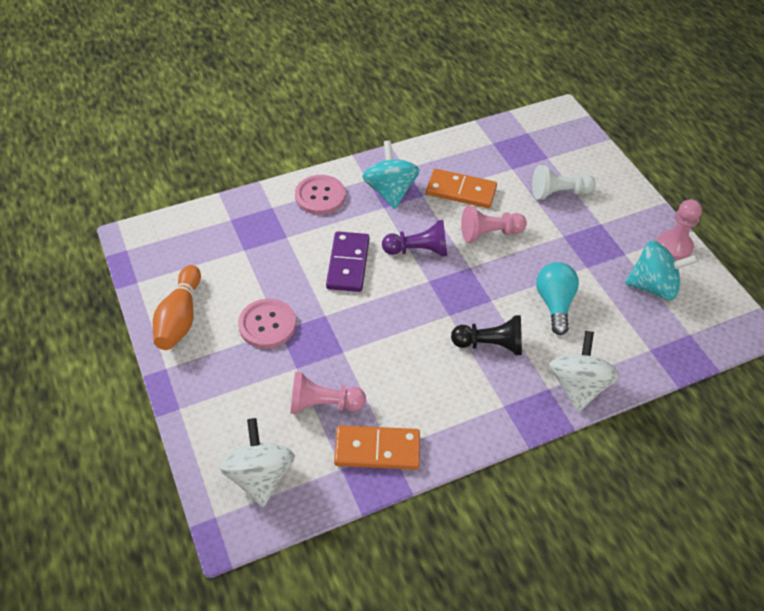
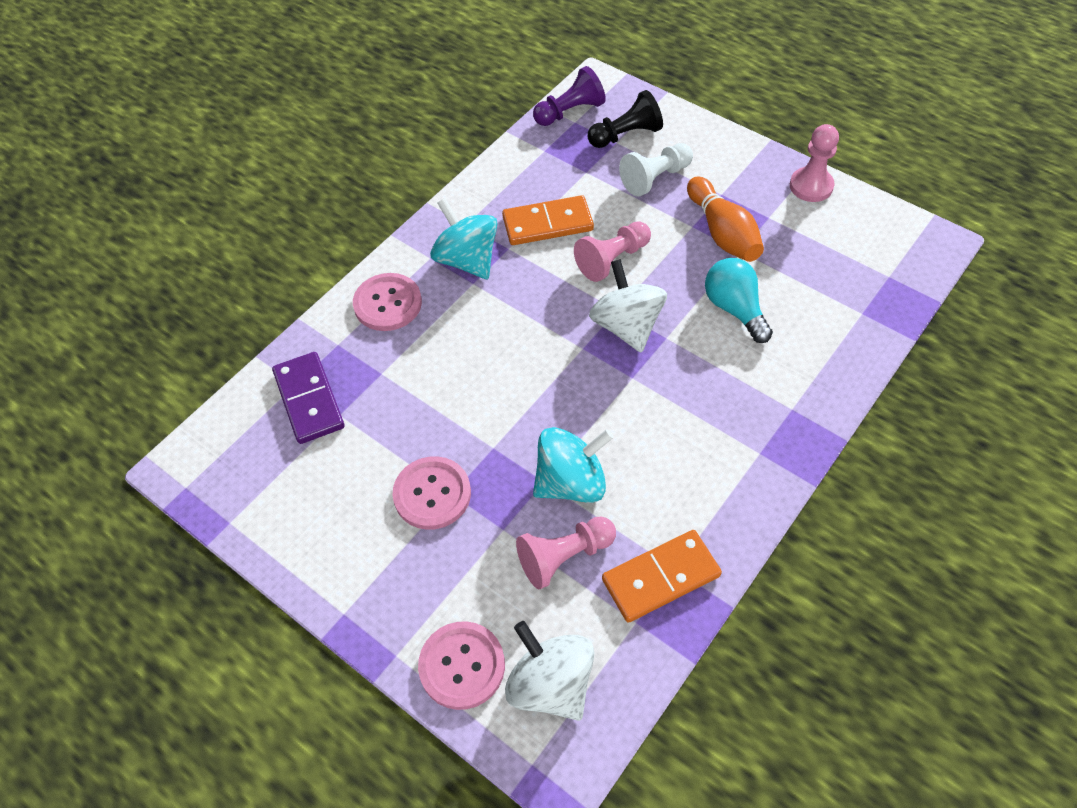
camera: 25 degrees left, 5 degrees up
orange bowling pin [153,265,201,350] -> orange bowling pin moved to [687,176,764,262]
purple domino [326,231,370,292] -> purple domino moved to [272,352,345,444]
purple pawn [382,220,447,257] -> purple pawn moved to [533,66,606,126]
black pawn [451,315,522,355] -> black pawn moved to [587,90,663,148]
white spinning top [549,331,620,412] -> white spinning top moved to [589,259,667,353]
turquoise spinning top [625,241,699,300] -> turquoise spinning top moved to [533,427,614,503]
none -> pink button [418,621,505,710]

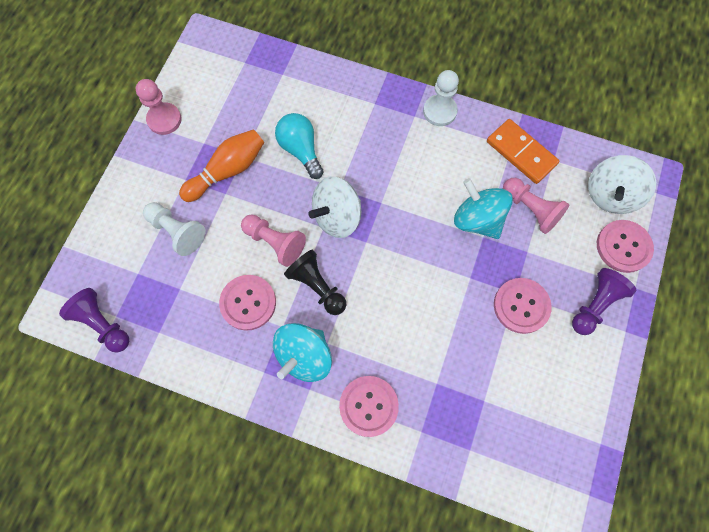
camera: 110 degrees left, 15 degrees up
purple domino [272,352,345,444] -> none
orange domino [502,195,594,245] -> pink button [219,275,276,331]
black pawn [587,90,663,148] -> black pawn moved to [284,250,346,315]
turquoise light bulb [705,258,773,343] -> turquoise light bulb turned 105 degrees clockwise [275,113,324,179]
none -> white pawn [423,70,459,126]
none -> purple pawn [572,268,636,335]

